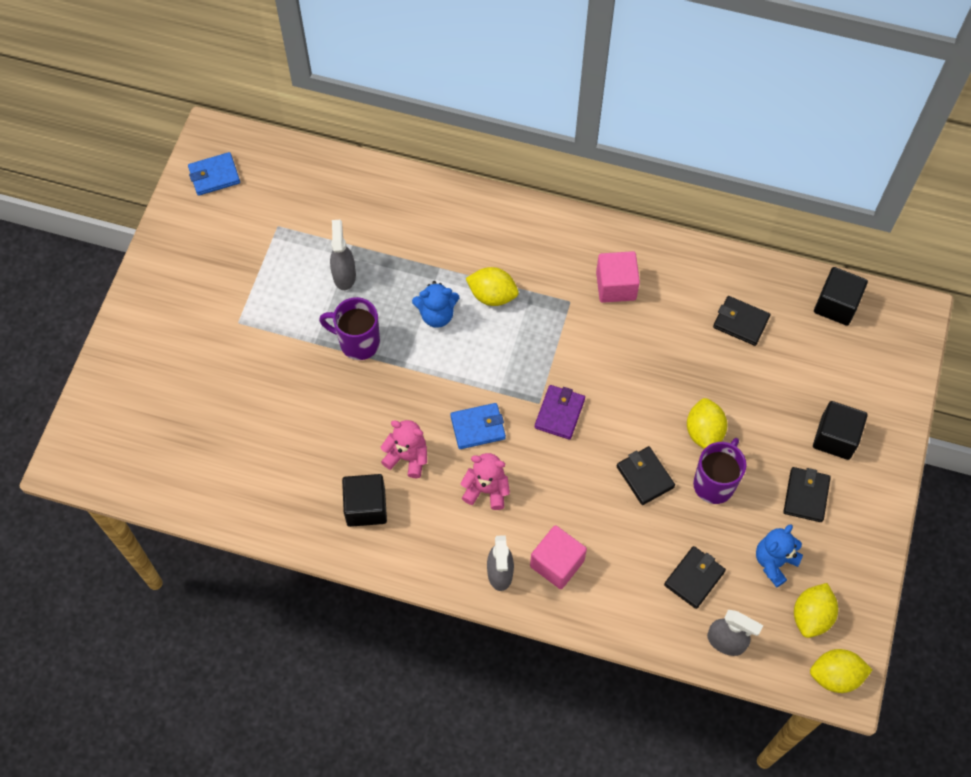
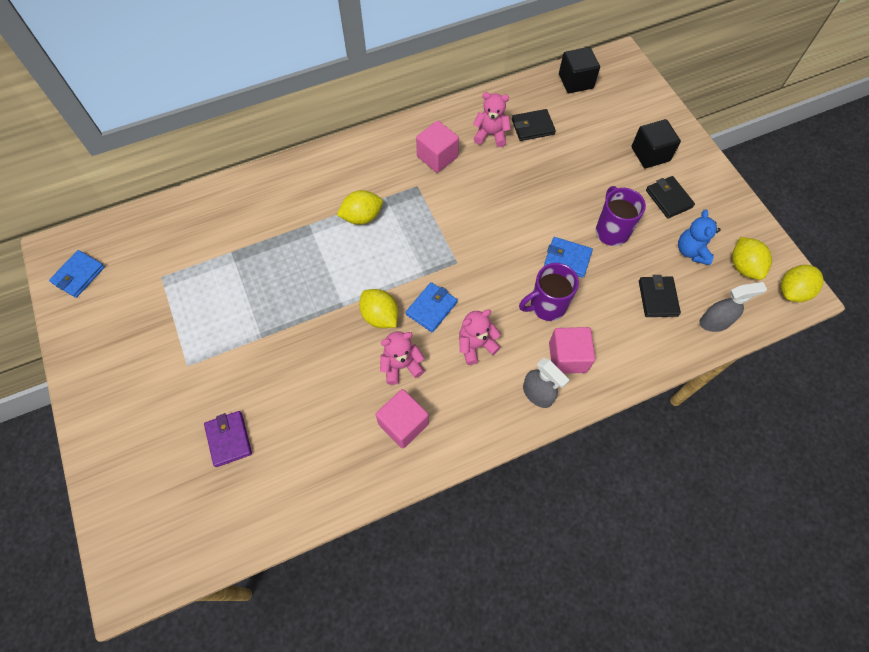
camera: 40 degrees left, 0 degrees up
purple mug [319,297,380,360] -> purple mug moved to [519,263,579,321]
grey spray bottle [330,220,356,290] -> none
black cube [342,474,387,527] -> pink cube [375,389,429,449]
blue teddy bear [412,281,459,328] -> none
purple wallet [535,385,585,440] -> purple wallet moved to [204,411,252,467]
black wallet [617,446,675,505] -> blue wallet [544,237,593,278]
yellow lemon [687,398,727,449] -> yellow lemon moved to [359,289,398,328]
none -> pink teddy bear [473,92,511,147]

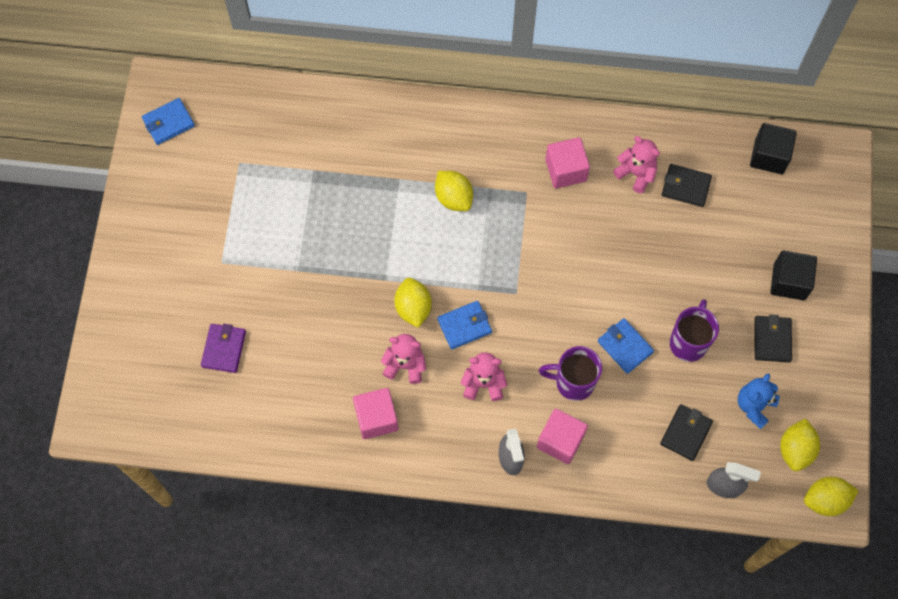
camera: 30 degrees right, 5 degrees up
yellow lemon [337,190,383,225] -> yellow lemon turned 45 degrees clockwise [435,171,473,211]

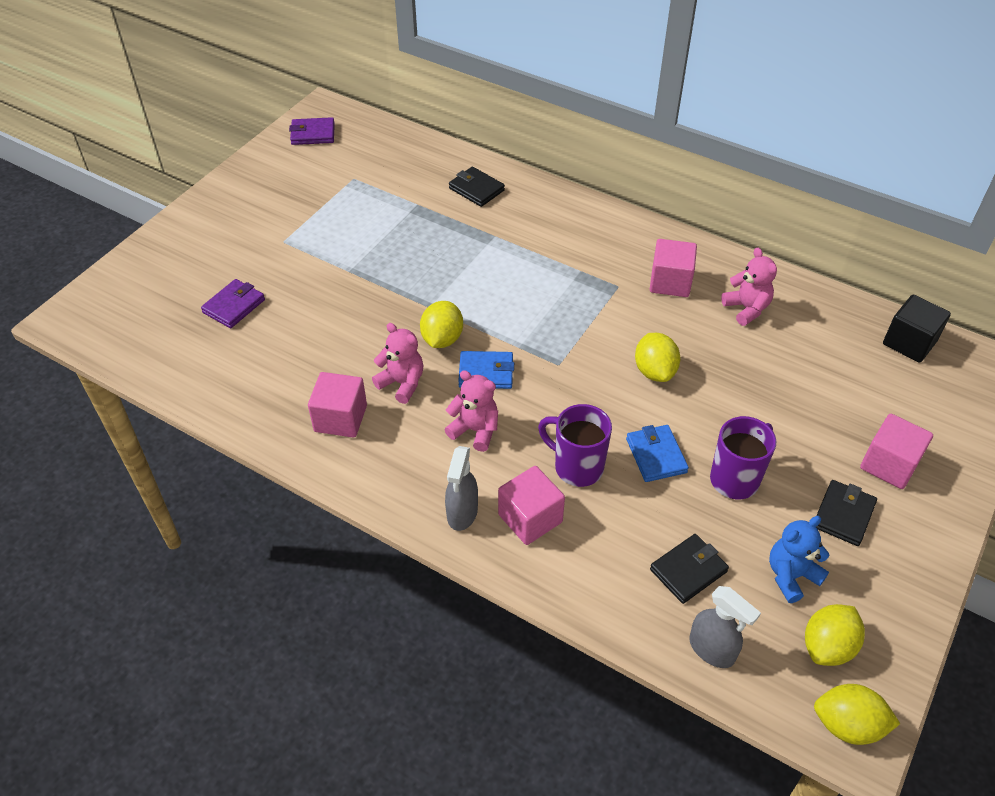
camera: 25 degrees right, 20 degrees down
blue wallet [142,98,195,145] -> purple wallet [289,117,335,145]
yellow lemon [435,171,473,211] -> yellow lemon moved to [635,333,680,382]
black wallet [662,164,712,207] -> black wallet moved to [449,167,505,207]
black cube [770,251,817,300] -> pink cube [860,414,933,489]

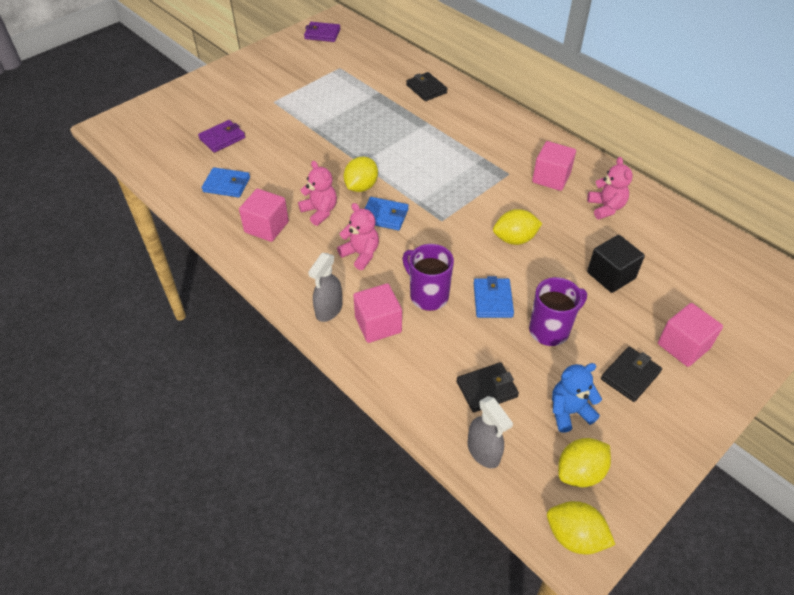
camera: 15 degrees right, 0 degrees up
yellow lemon [635,333,680,382] -> yellow lemon turned 75 degrees clockwise [493,209,543,245]
black cube [883,295,951,363] -> black cube moved to [587,235,645,293]
none -> blue wallet [202,167,250,197]

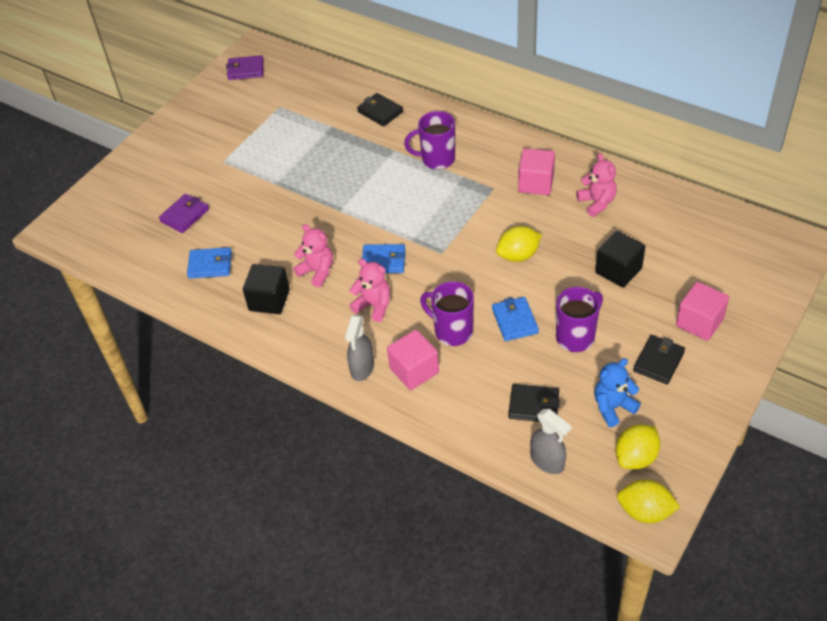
camera: 10 degrees left, 0 degrees up
pink cube [239,189,289,242] -> black cube [243,264,290,314]
yellow lemon [343,157,378,192] -> none
black wallet [457,362,519,413] -> black wallet turned 45 degrees clockwise [508,384,560,422]
none -> purple mug [404,111,455,170]

